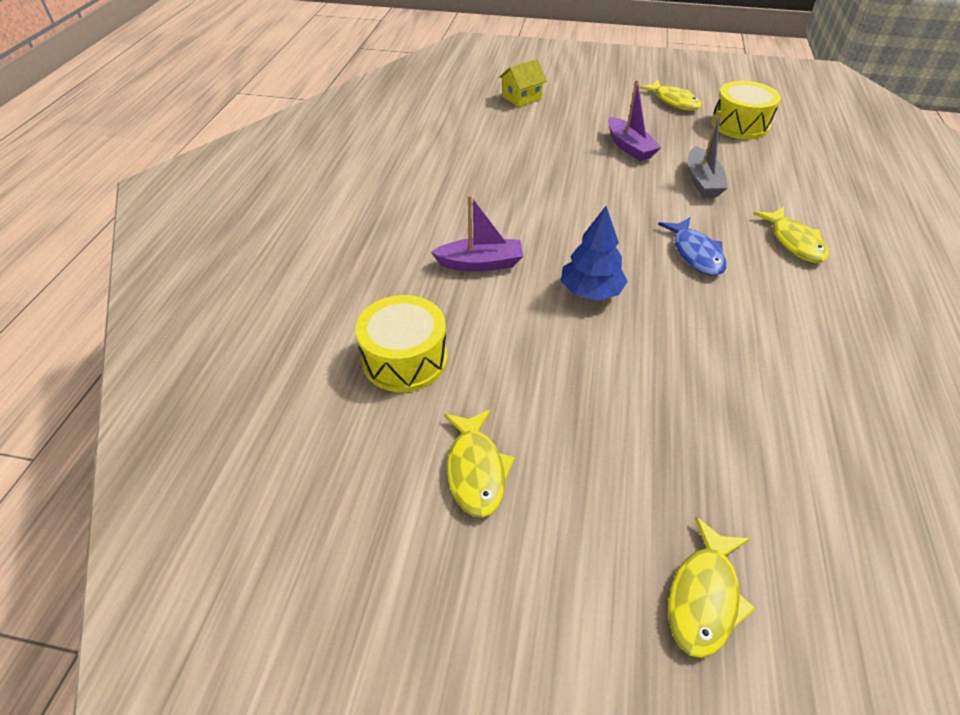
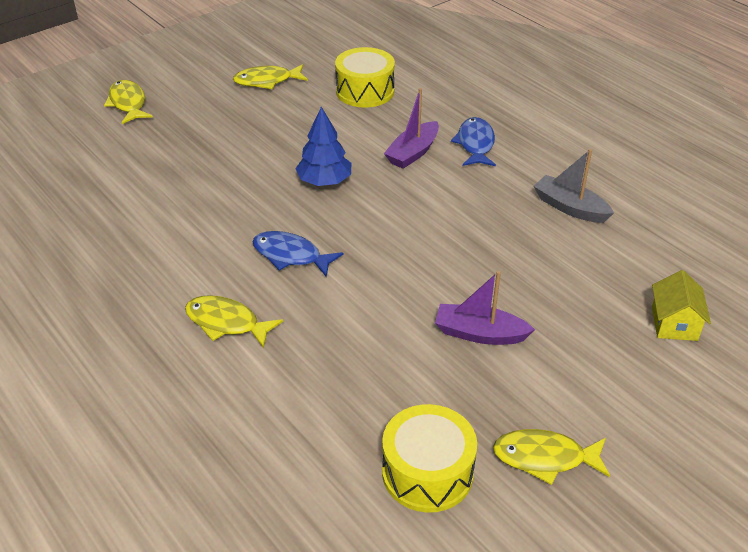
camera: 130 degrees right, 5 degrees down
yellow fish [444,409,515,518] -> yellow fish turned 45 degrees counterclockwise [233,64,308,89]
grey boat [688,111,728,198] -> grey boat moved to [534,149,614,223]
none -> blue fish [451,117,496,166]

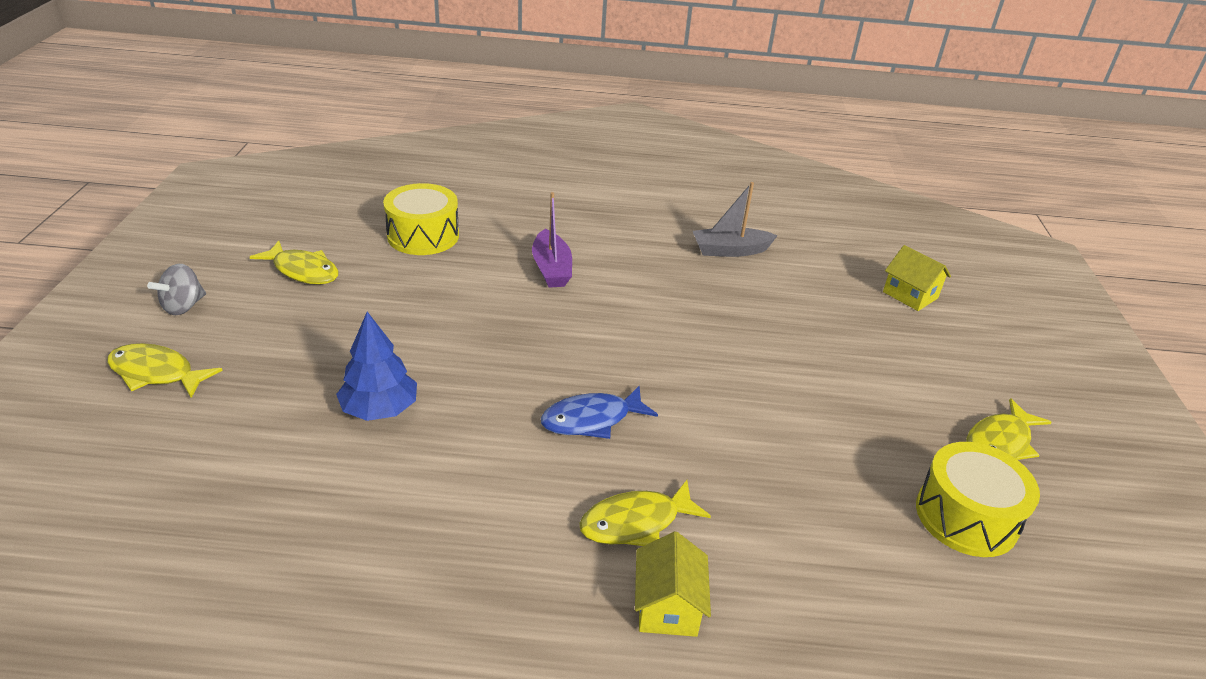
camera: 50 degrees left, 5 degrees down
yellow fish [233,64,308,89] -> yellow fish turned 90 degrees counterclockwise [250,241,339,284]
blue tree [295,107,351,186] -> blue tree moved to [336,312,417,421]
purple boat [435,271,535,345] -> none
blue fish [451,117,496,166] -> none
none -> grey spinning top [147,264,206,315]
none -> yellow house [635,531,711,637]

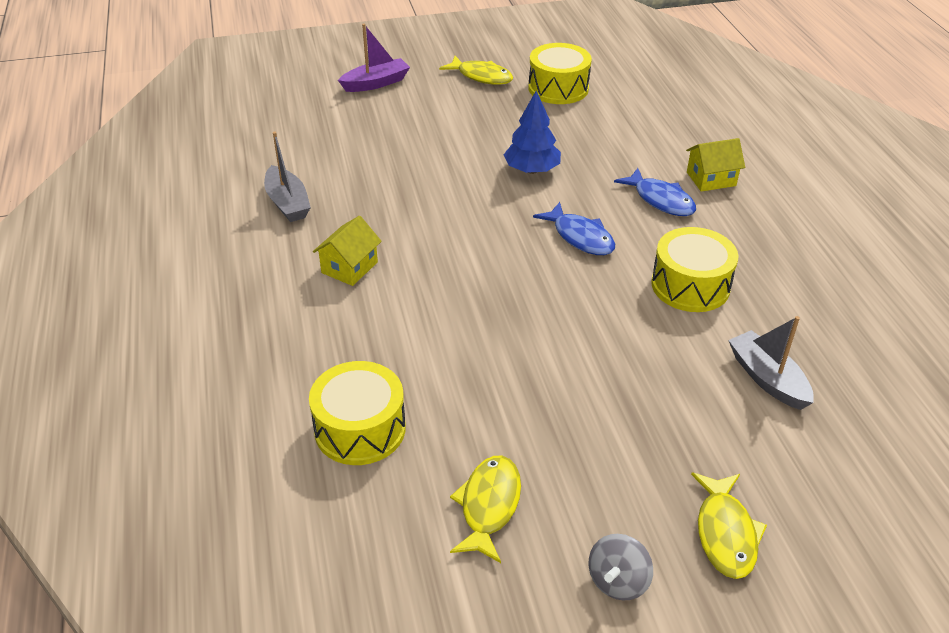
camera: 105 degrees left, 5 degrees up
grey spinning top [147,264,206,315] -> grey spinning top turned 105 degrees clockwise [589,534,653,601]
blue tree [336,312,417,421] -> blue tree moved to [503,91,561,174]
purple boat [532,192,572,288] -> purple boat moved to [338,24,410,92]
yellow fish [579,480,711,546] -> blue fish [614,168,696,216]
yellow house [883,245,951,311] -> yellow house moved to [313,216,382,286]
none -> yellow drum [651,227,739,312]
none -> grey boat [728,316,814,410]

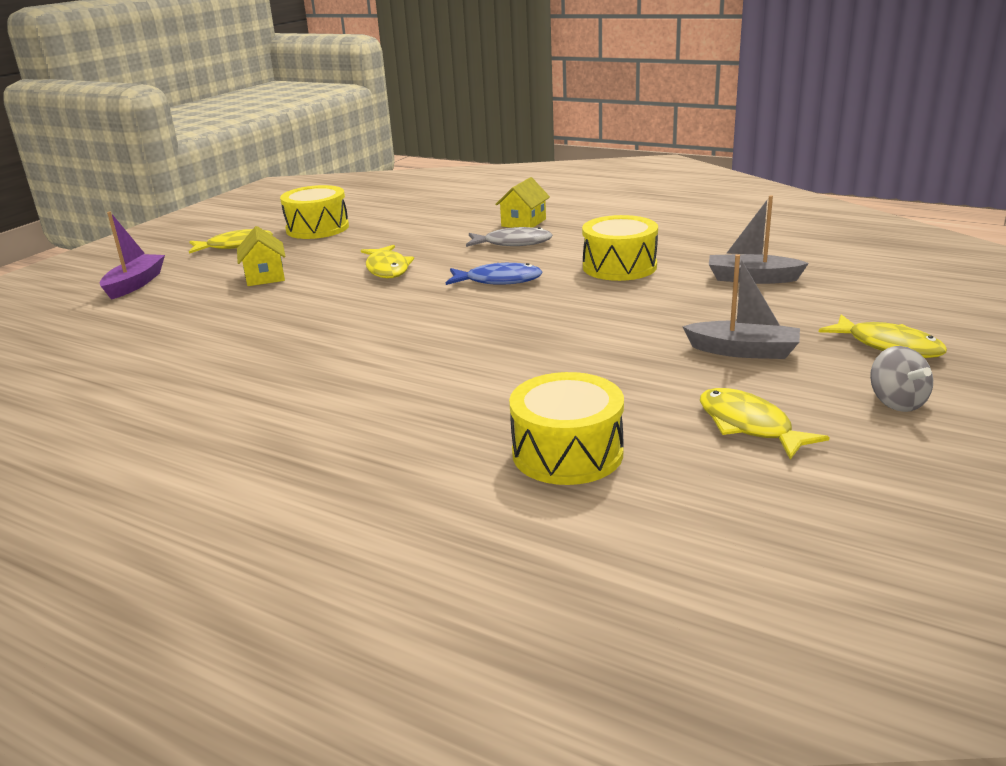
camera: 45 degrees left, 15 degrees down
grey boat [264,132,311,222] -> grey boat moved to [682,254,800,359]
yellow house [313,216,382,286] -> yellow house moved to [237,226,286,286]
blue tree [503,91,561,174] -> yellow fish [361,245,414,278]
blue fish [614,168,696,216] -> grey fish [466,227,553,247]

